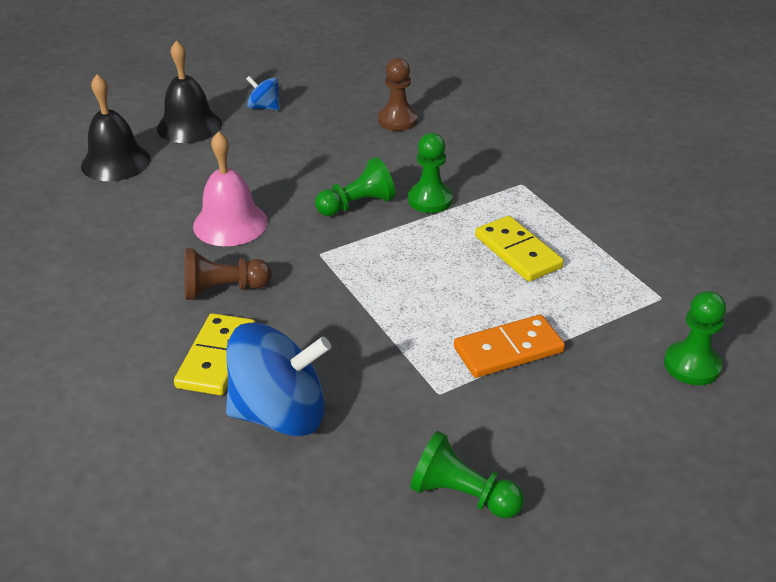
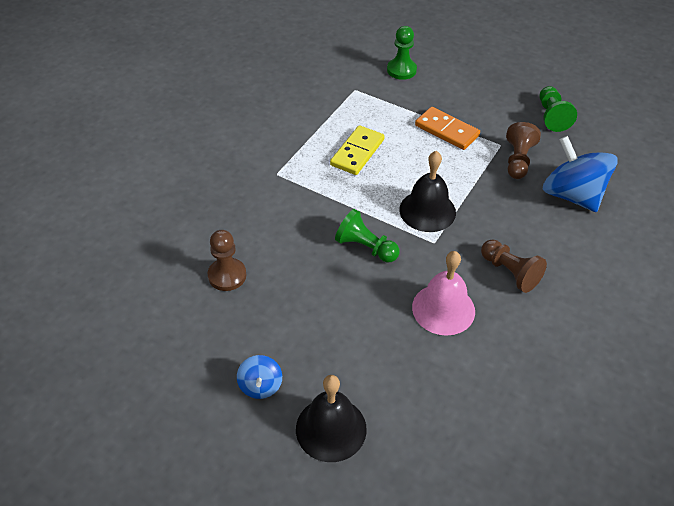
camera: 120 degrees left, 10 degrees up
black bell [81,74,151,181] -> black bell moved to [399,151,456,232]
yellow domino [174,313,255,395] -> none
green pawn [408,133,453,213] -> none
none -> brown pawn [506,122,541,179]

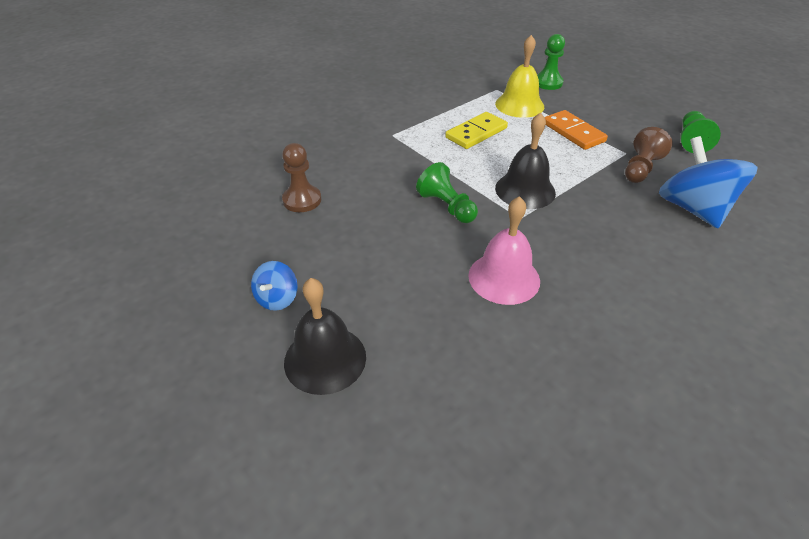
camera: 20 degrees right, 5 degrees down
brown pawn [481,239,547,293] -> none
none -> yellow bell [495,35,544,118]

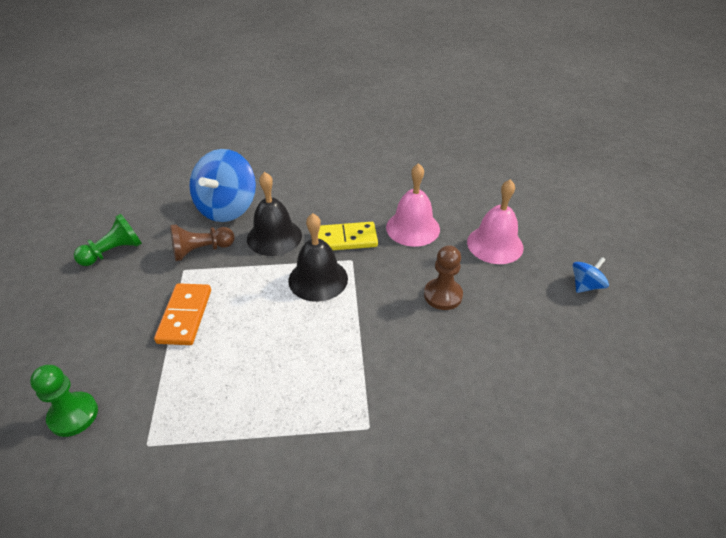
camera: 145 degrees left, 0 degrees up
brown pawn [282,143,321,212] -> brown pawn moved to [424,245,463,310]
black bell [284,278,366,395] -> black bell moved to [247,172,302,256]
green pawn [416,162,478,223] -> none
yellow domino [445,112,508,149] -> yellow domino moved to [318,222,378,250]
yellow bell [495,35,544,118] -> none
none -> pink bell [467,179,524,264]

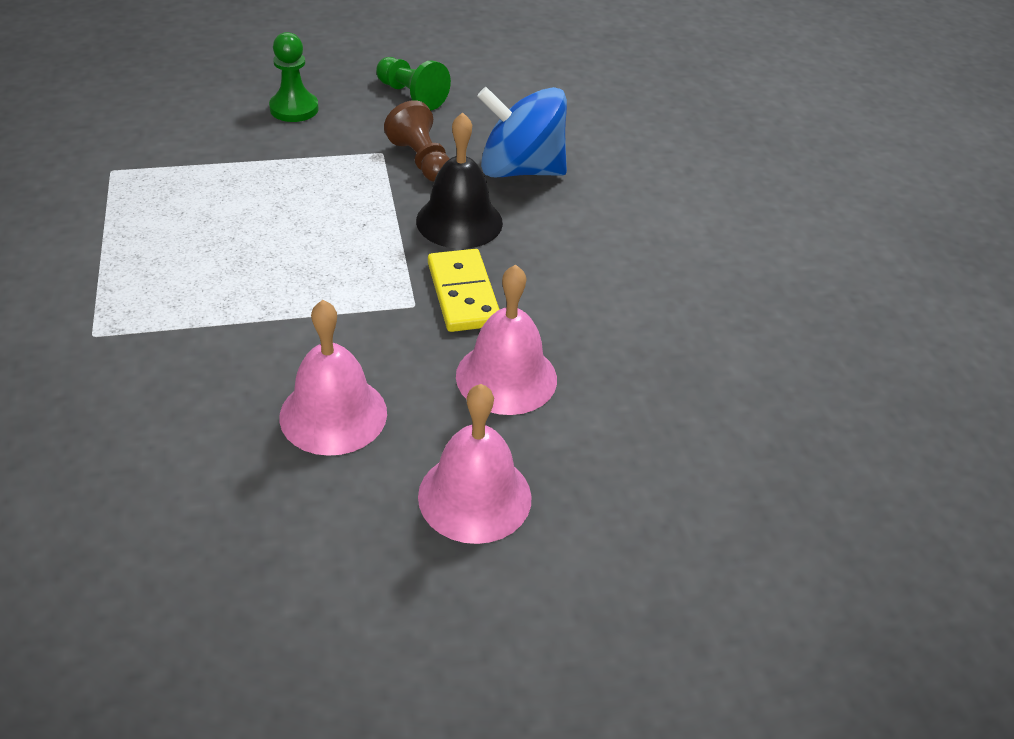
camera: 80 degrees right, 0 degrees up
green pawn [30,365,98,437] -> green pawn moved to [269,32,319,122]
orange domino [154,283,211,345] -> none
black bell [289,213,348,302] -> none
brown pawn [424,245,463,310] -> pink bell [279,300,387,456]
blue spinning top [573,257,609,293] -> none

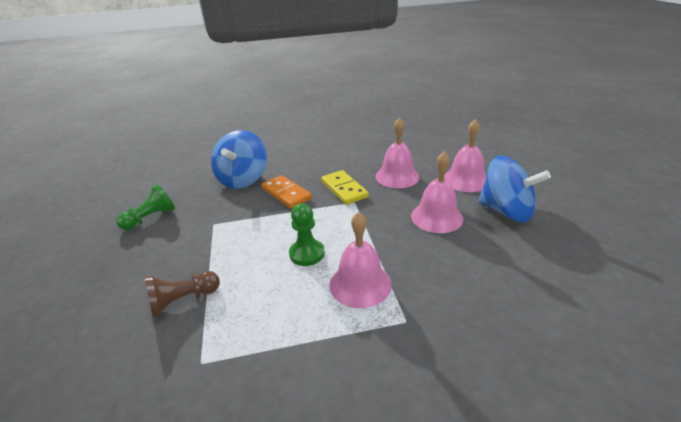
camera: 85 degrees left, 10 degrees down
green pawn [269,32,319,122] -> green pawn moved to [289,204,325,266]
brown pawn [384,100,450,182] -> brown pawn moved to [145,271,220,317]
black bell [416,112,503,249] -> orange domino [261,175,312,209]
yellow domino [428,249,500,332] -> yellow domino turned 75 degrees clockwise [321,170,369,205]
none -> pink bell [329,212,392,308]
none -> blue spinning top [478,155,551,222]

